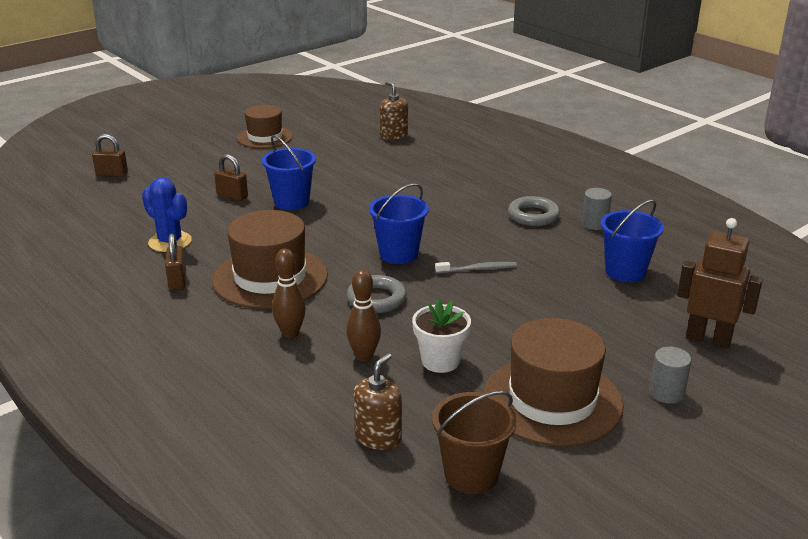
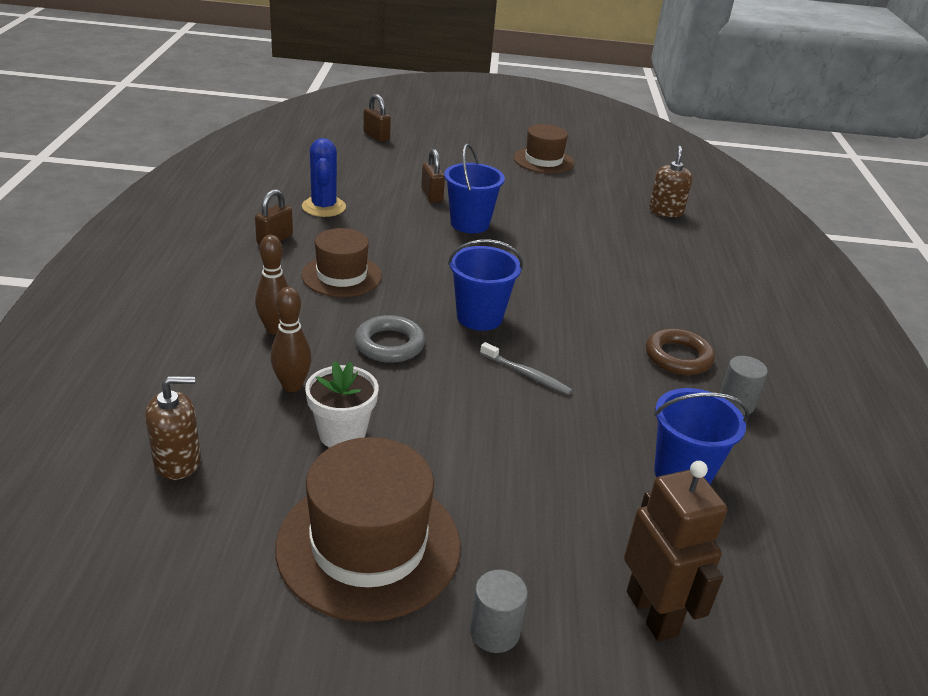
camera: 40 degrees right, 5 degrees up
brown hat [212,210,328,309] -> brown hat [301,228,382,297], size x0.64
brown bucket [432,391,517,494] -> none
grey ring [508,196,560,226] -> brown ring [646,328,715,375]

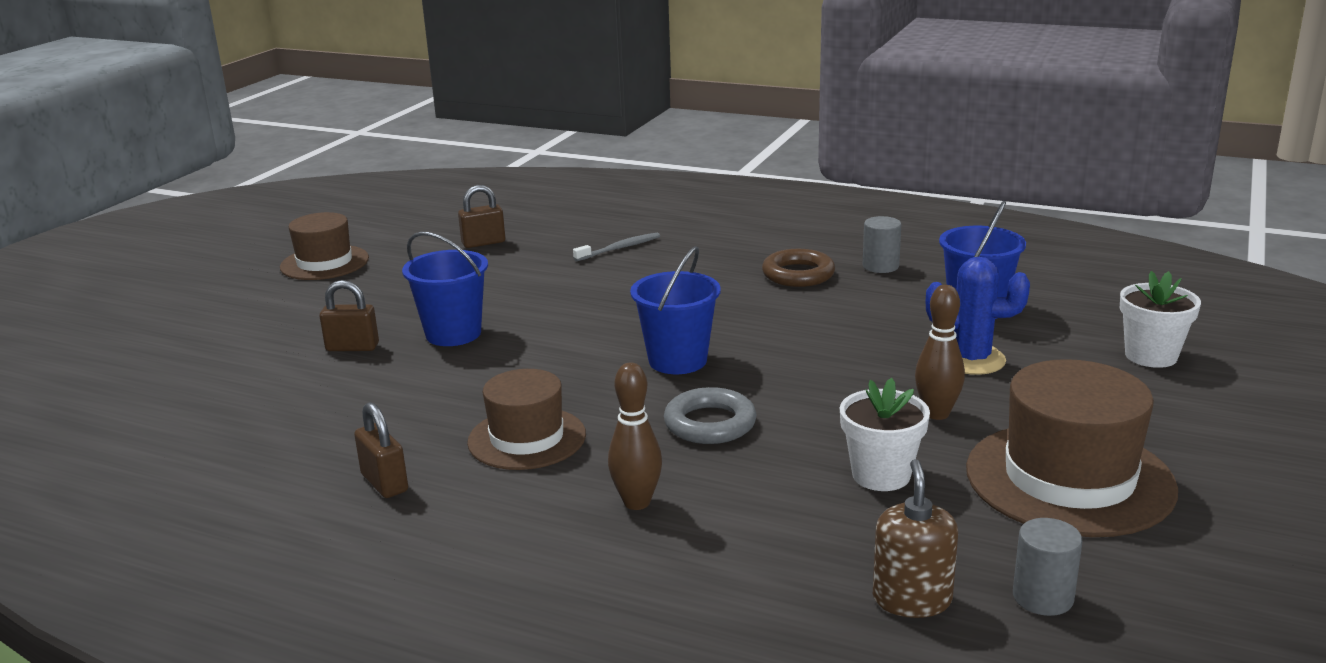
camera: 65 degrees left, 10 degrees down
brown bowling pin [271,287,312,392] -> brown bowling pin moved to [915,285,965,420]
blue cactus [302,138,346,217] -> blue cactus moved to [925,257,1030,375]
brown padlock [363,94,391,142] -> brown padlock moved to [458,185,505,248]
grey cylinder [470,570,528,653] -> grey cylinder moved to [1013,518,1082,616]
grey toothbrush [480,342,572,395] -> grey toothbrush moved to [573,233,660,261]
brown robot [624,461,727,642] -> white flower pot [1120,271,1201,368]
brown soap dispenser [649,146,693,217] -> none

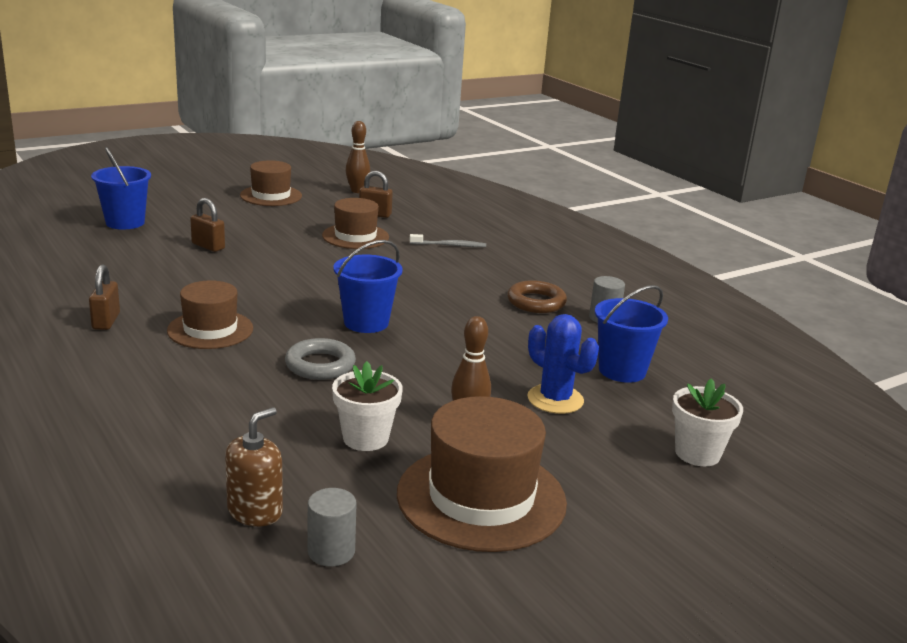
camera: 30 degrees right, 0 degrees up
blue bucket [402,232,488,346] -> blue bucket moved to [91,147,151,229]
brown bowling pin [608,363,662,510] -> brown bowling pin moved to [346,121,370,193]
none -> brown hat [322,198,389,249]

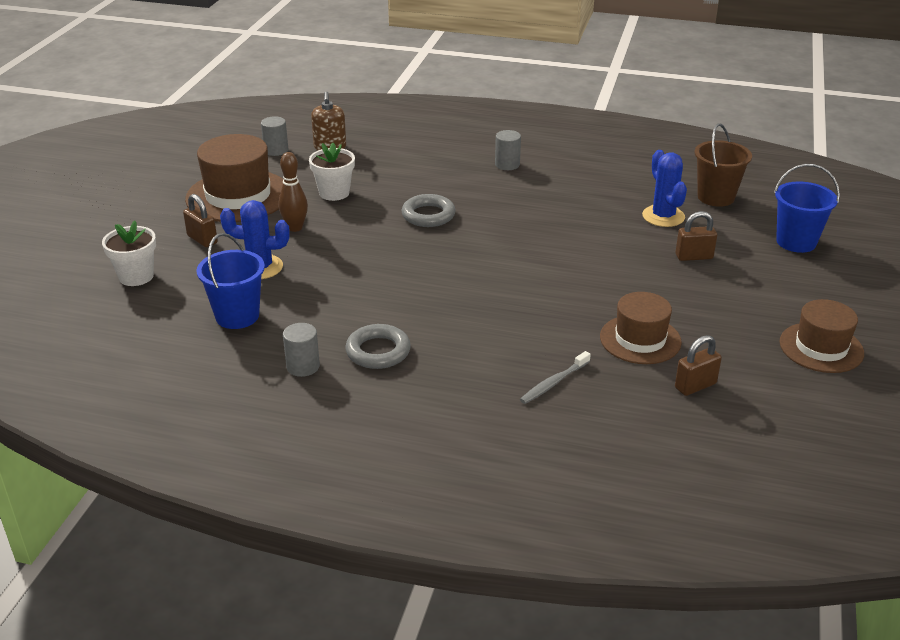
camera: 140 degrees right, 10 degrees up
brown padlock [89,264,120,330] -> brown padlock moved to [183,194,218,247]
brown hat [167,280,253,349] -> none
blue bucket [333,240,403,333] -> none
brown bowling pin [346,121,370,193] -> none
brown ring [507,280,567,313] -> grey ring [345,324,411,369]
none -> grey cylinder [495,130,521,170]
none -> blue cactus [642,150,687,227]
none -> brown bucket [694,123,752,207]

